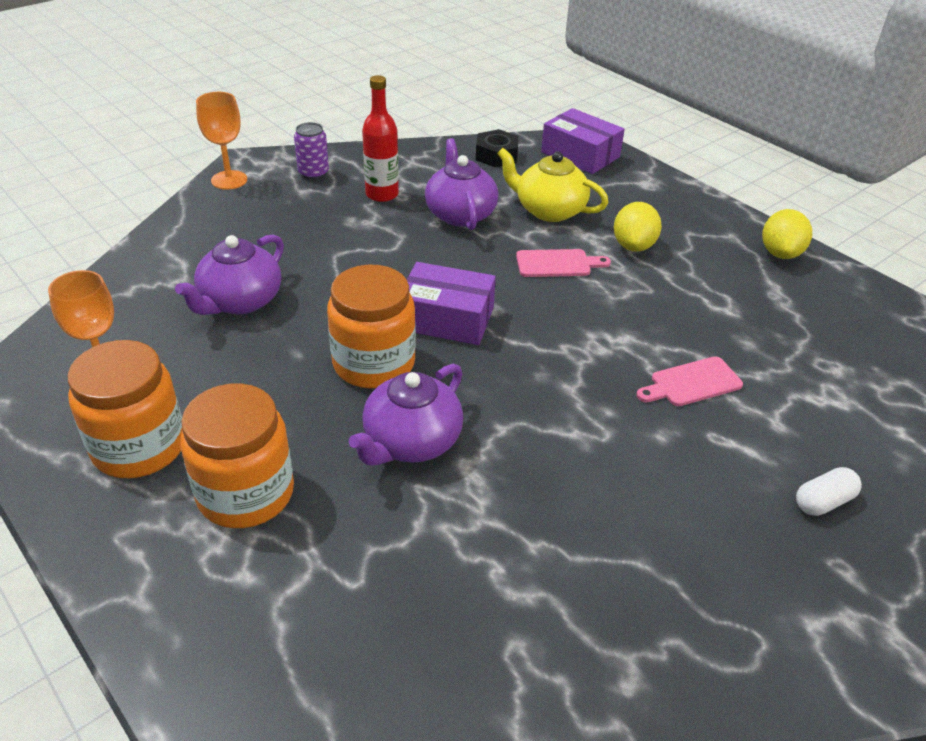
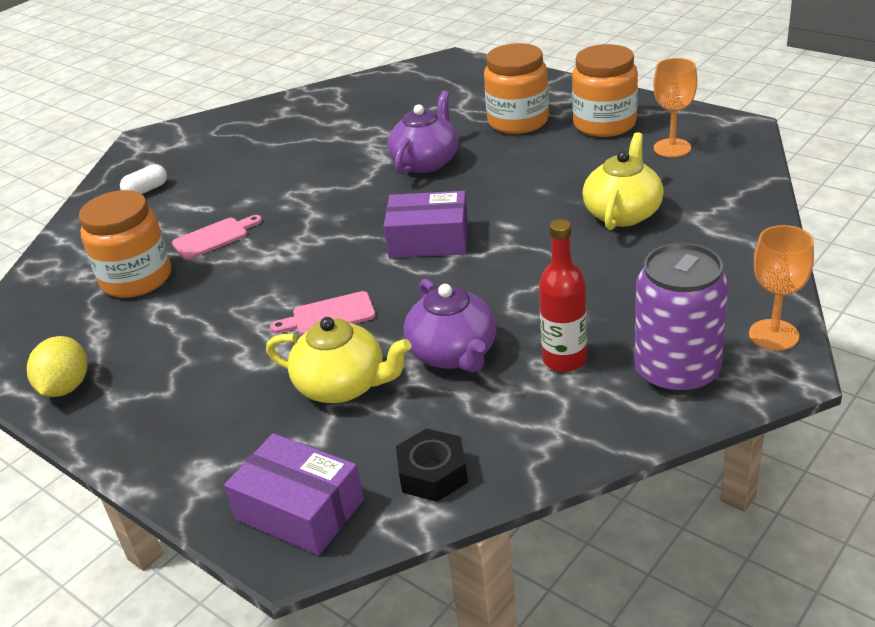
camera: 175 degrees right, 5 degrees down
purple teapot [175,234,284,315] -> yellow teapot [583,132,664,230]
purple can [294,122,329,180] -> purple can [634,243,729,395], size x1.92
orange jar [327,265,416,389] -> orange jar moved to [79,190,171,298]
yellow lemon [614,202,662,252] -> none

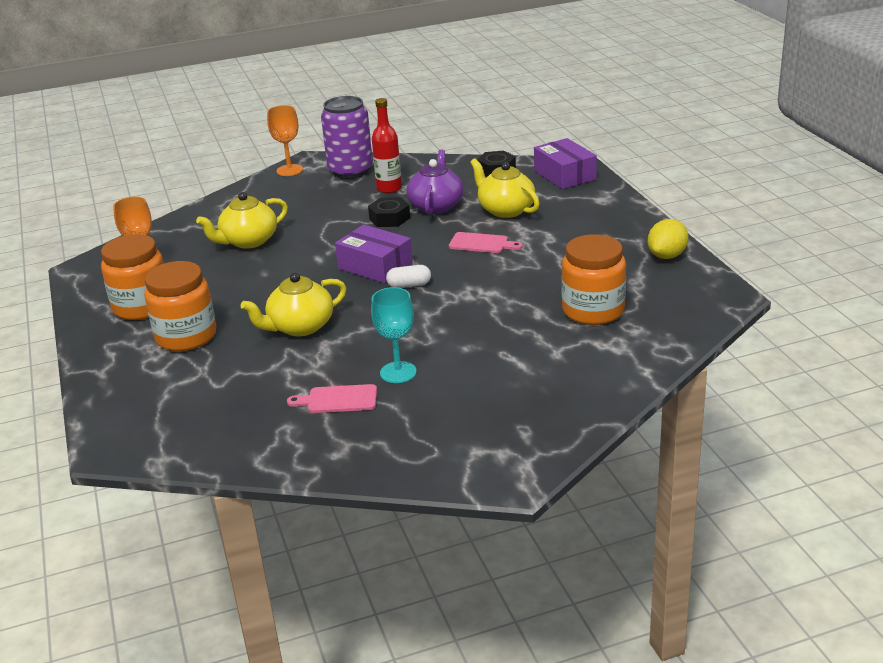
camera: 150 degrees left, 5 degrees down
white capsule [120,164,167,194] -> white capsule moved to [386,265,431,288]
pink cutting board [172,215,262,260] -> pink cutting board moved to [287,384,377,413]
purple teapot [388,91,458,174] -> yellow teapot [241,273,346,336]
none -> black nut [368,197,410,227]
none -> turquoise goblet [371,287,417,383]

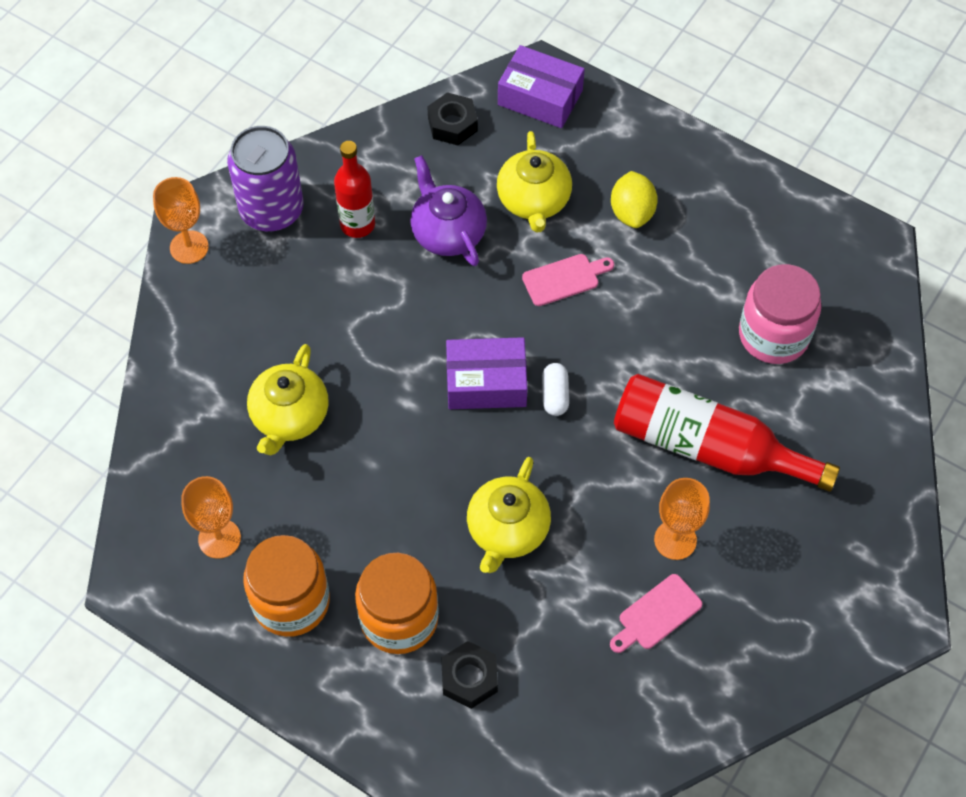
camera: 40 degrees left, 30 degrees up
black nut [368,197,410,227] -> black nut moved to [441,641,498,709]
turquoise goblet [371,287,417,383] -> orange goblet [654,478,710,560]
white capsule [386,265,431,288] -> white capsule turned 45 degrees counterclockwise [542,363,569,416]
yellow teapot [470,158,540,218] -> yellow teapot turned 105 degrees counterclockwise [497,131,572,232]
orange jar [562,234,626,325] -> pink jar [739,264,821,364]
yellow lemon [648,219,688,259] -> yellow lemon moved to [611,171,658,228]
none -> red bottle [614,374,840,492]

